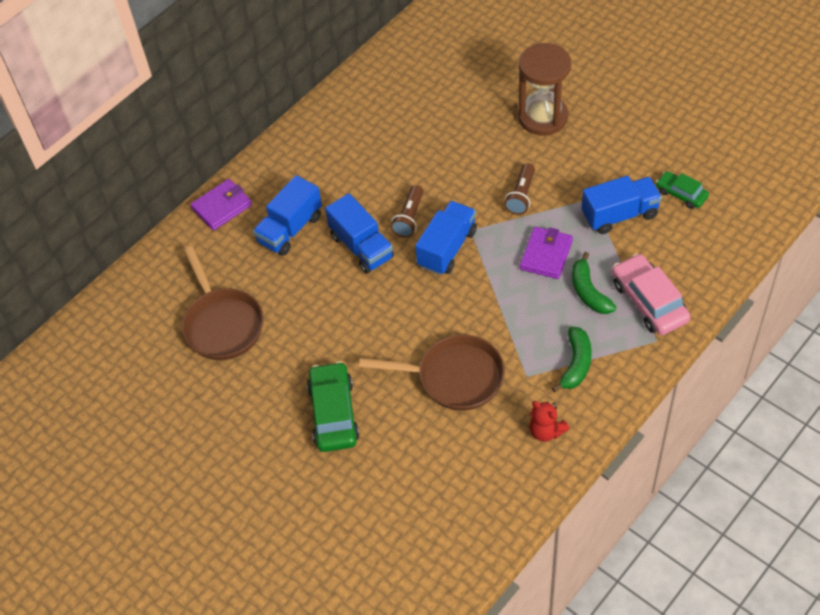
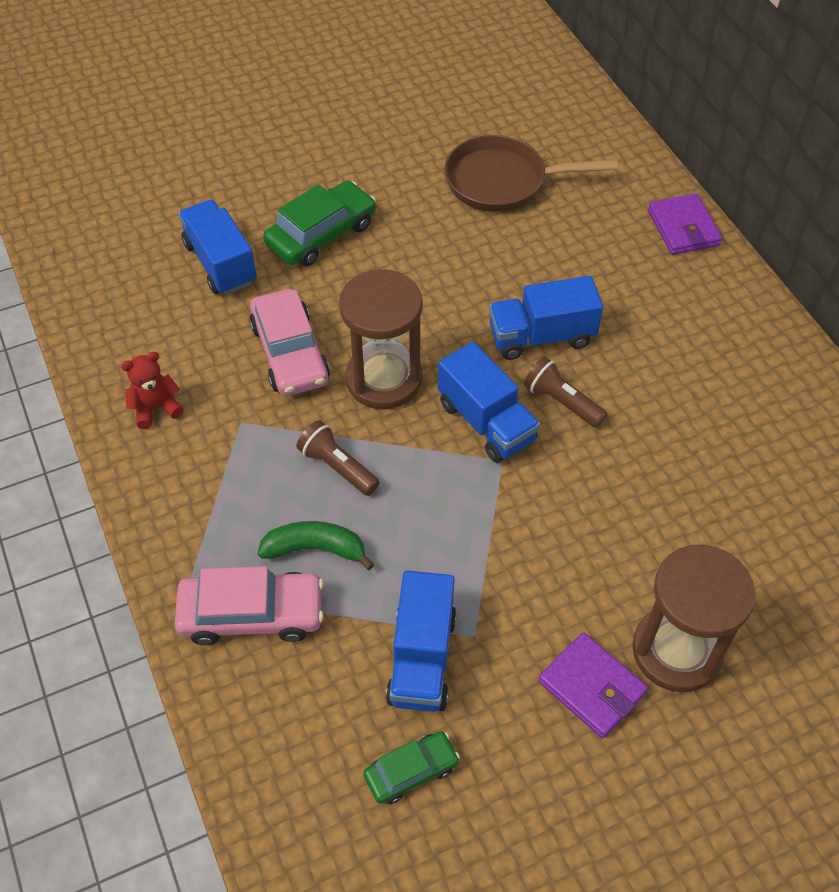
camera: 110 degrees right, 0 degrees up
blue truck [253,175,322,256] -> blue truck moved to [178,200,257,295]
green car [307,361,360,452] -> green car turned 60 degrees counterclockwise [263,180,376,266]
brown pan [359,335,505,411] -> pink car [249,289,330,396]
brown flashlight [504,163,535,215] -> brown flashlight moved to [296,420,380,496]
purple wallet [520,227,573,279] -> purple wallet moved to [538,632,648,738]
green banana [552,327,592,392] -> none
none -> brown hourglass [339,269,423,410]

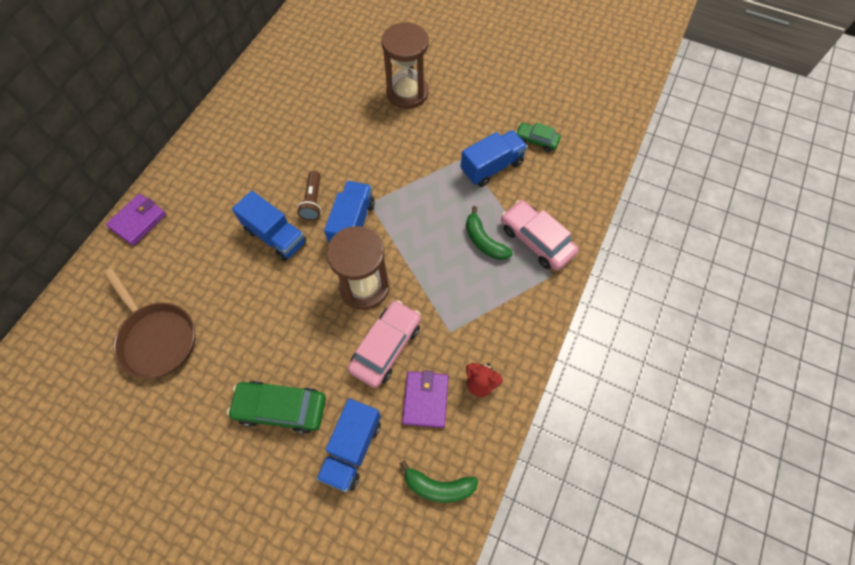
camera: 130 degrees left, 10 degrees up
brown flashlight [296,420,380,496] -> none
purple wallet [538,632,648,738] -> purple wallet moved to [402,370,448,428]
none -> green banana [400,460,478,503]

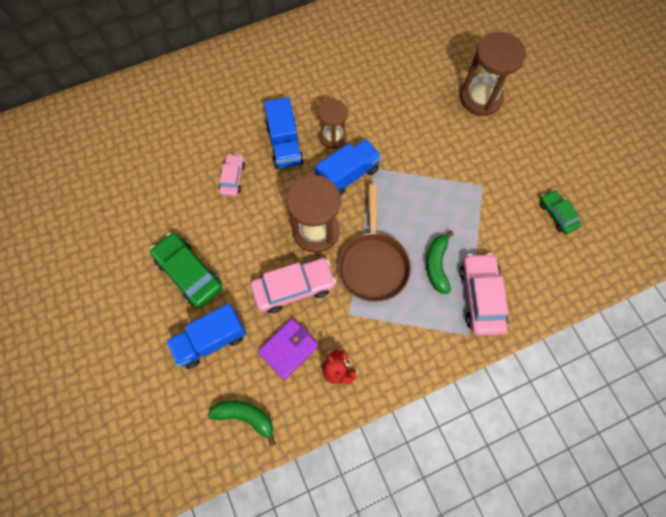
camera: 40 degrees right, 5 degrees up
brown pan [103,268,196,379] -> brown pan moved to [338,184,411,302]
purple wallet [106,194,166,246] -> none
brown flashlight [297,171,321,221] -> brown hourglass [318,99,348,149]
green banana [400,460,478,503] -> green banana turned 150 degrees clockwise [208,400,276,446]
blue truck [461,130,528,187] -> none
none -> pink car [219,154,245,197]

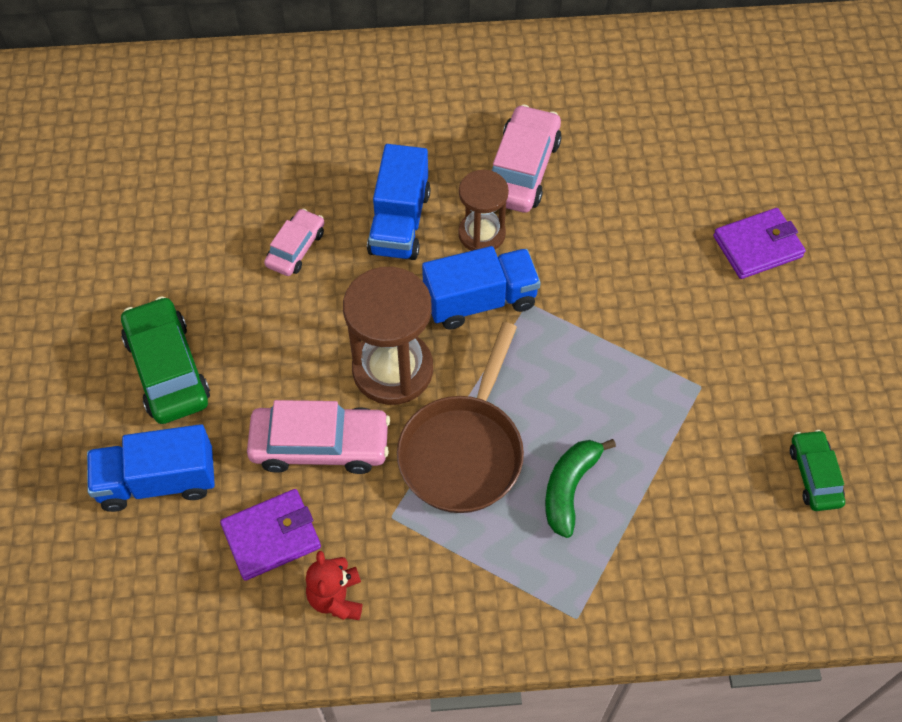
camera: 20 degrees right, 10 degrees down
green banana [208,400,276,446] -> none
brown hourglass [460,32,526,116] -> purple wallet [713,208,806,279]
pink car [460,253,508,336] -> pink car moved to [492,105,562,213]

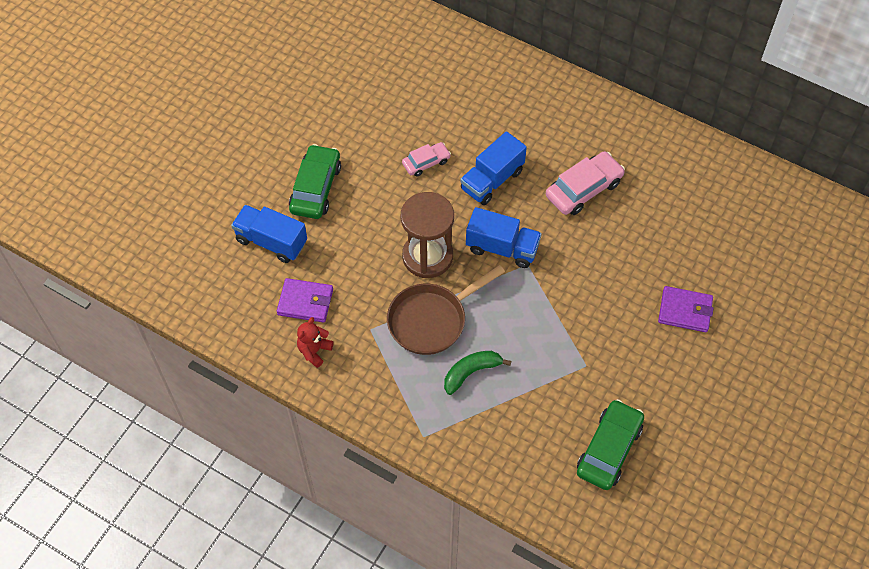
camera: 35 degrees right, 0 degrees up
pink car [247,400,390,474] -> none
brown hourglass [458,170,509,251] -> none
green car [790,430,845,511] -> green car [577,399,644,490], size x1.69

